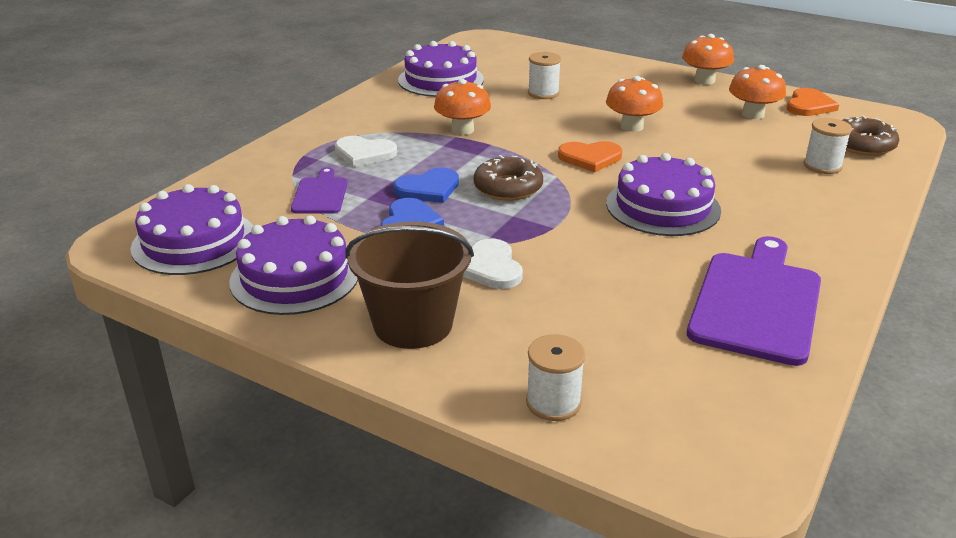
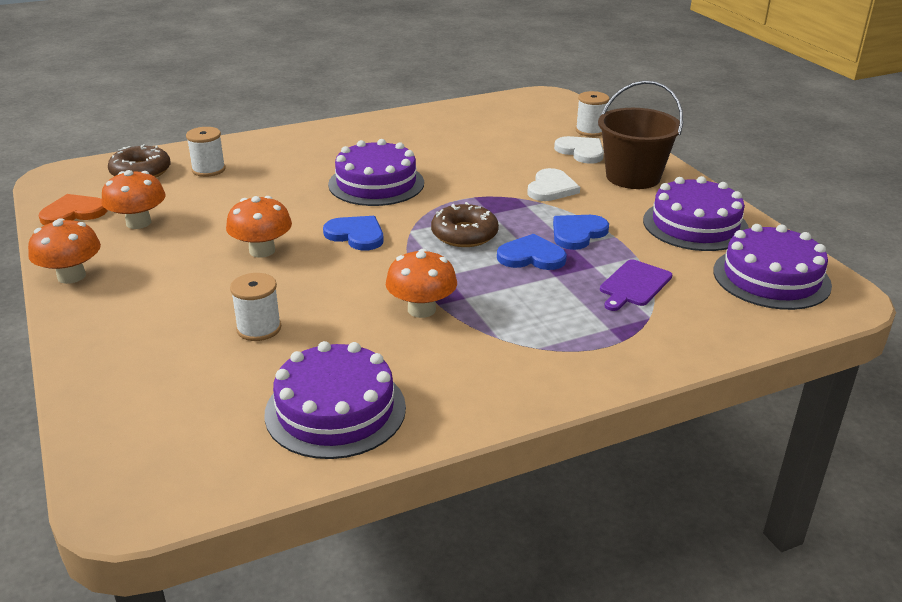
camera: 145 degrees left, 0 degrees up
white heart [335,136,397,167] -> white heart moved to [554,136,604,164]
orange heart [558,141,622,172] -> blue heart [323,216,384,251]
purple cutting board [687,236,821,366] -> none

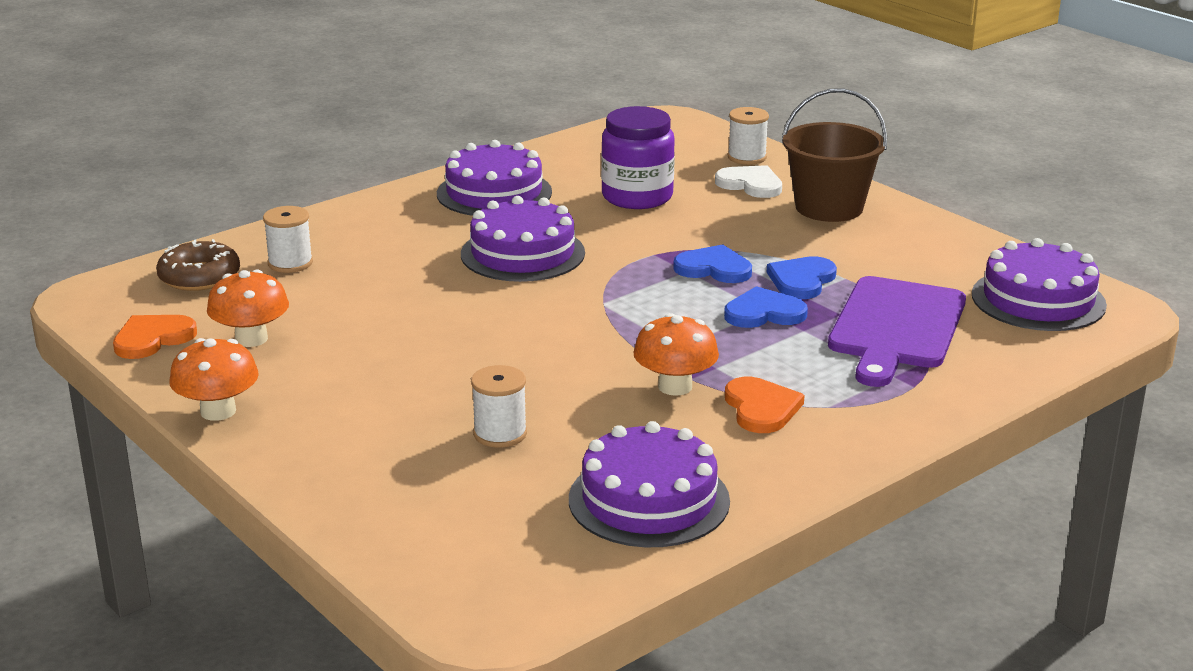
camera: 15 degrees left, 5 degrees down
orange mushroom [226,196,292,258] -> none
blue heart [323,216,384,251] -> blue heart moved to [673,244,752,283]
brown donut [431,202,499,247] -> none
white heart [527,168,580,201] -> none
purple cutting board [600,259,672,311] -> purple cutting board [828,276,966,387], size x1.91
purple cake [643,176,749,251] -> purple cake moved to [437,140,552,216]
none -> purple jar [601,106,675,209]
none -> orange heart [725,377,804,433]

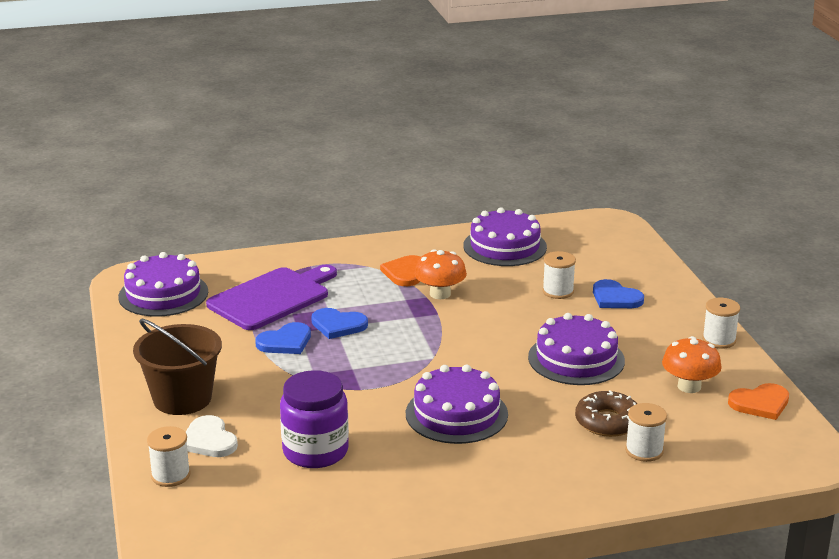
camera: 155 degrees left, 0 degrees up
brown donut [156,239,240,291] -> brown donut moved to [575,390,637,437]
orange mushroom [169,338,259,421] -> white spool [702,298,740,348]
purple cake [437,140,552,216] -> purple cake moved to [528,313,625,385]
blue heart [673,244,752,283] -> blue heart moved to [593,279,644,308]

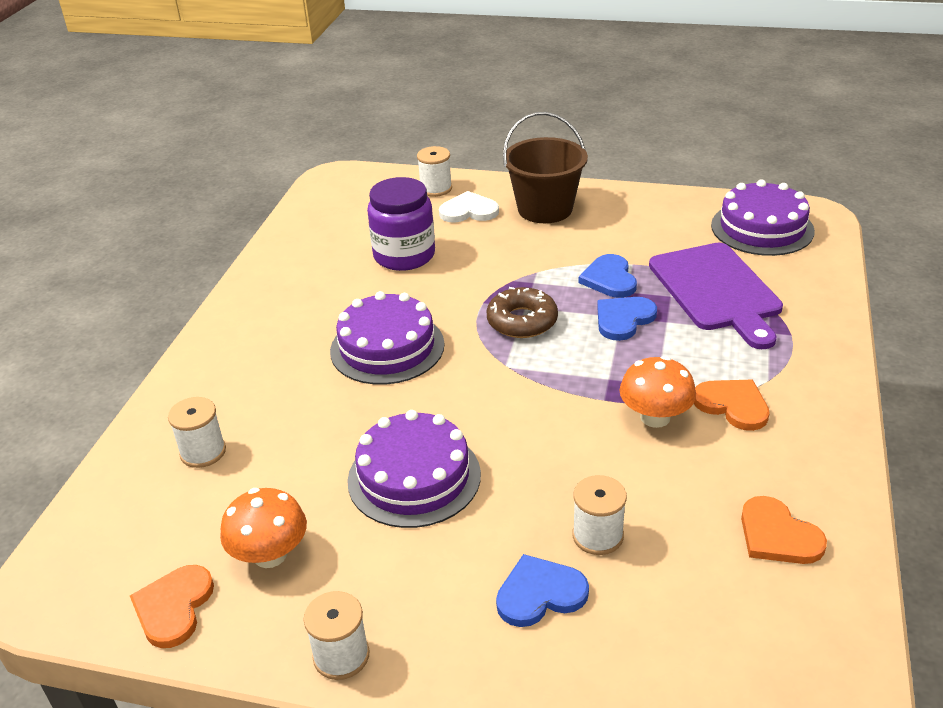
camera: 120 degrees right, 10 degrees up
purple cake [463,207,547,266] -> orange heart [741,496,827,564]
brown donut [575,390,637,437] -> brown donut moved to [486,287,558,338]

